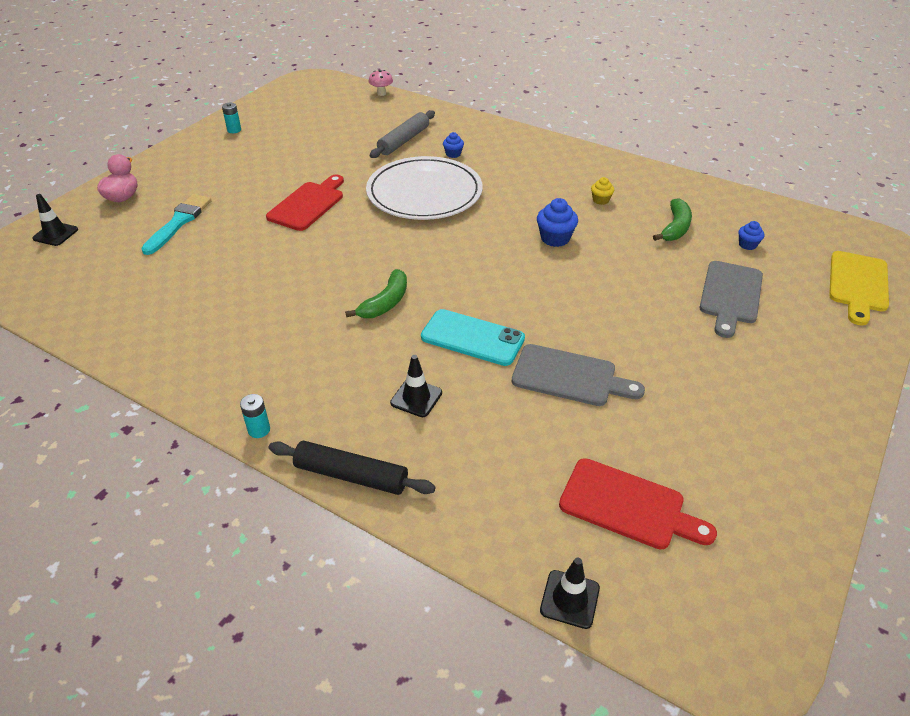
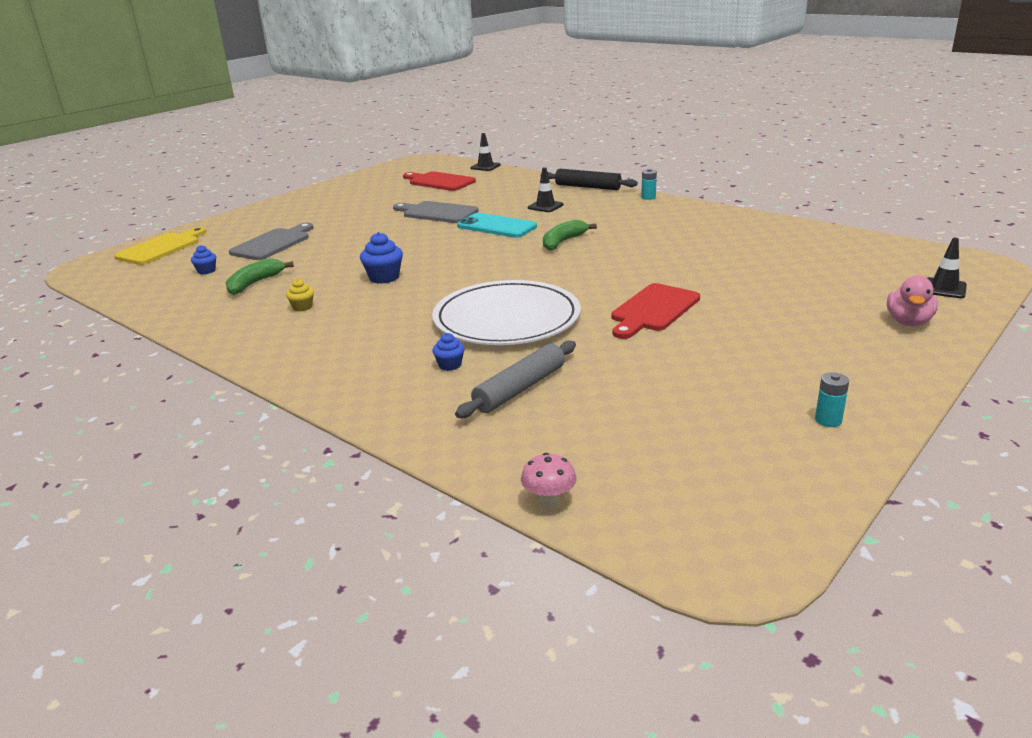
camera: 170 degrees left, 15 degrees down
turquoise brush [141,194,211,255] -> none

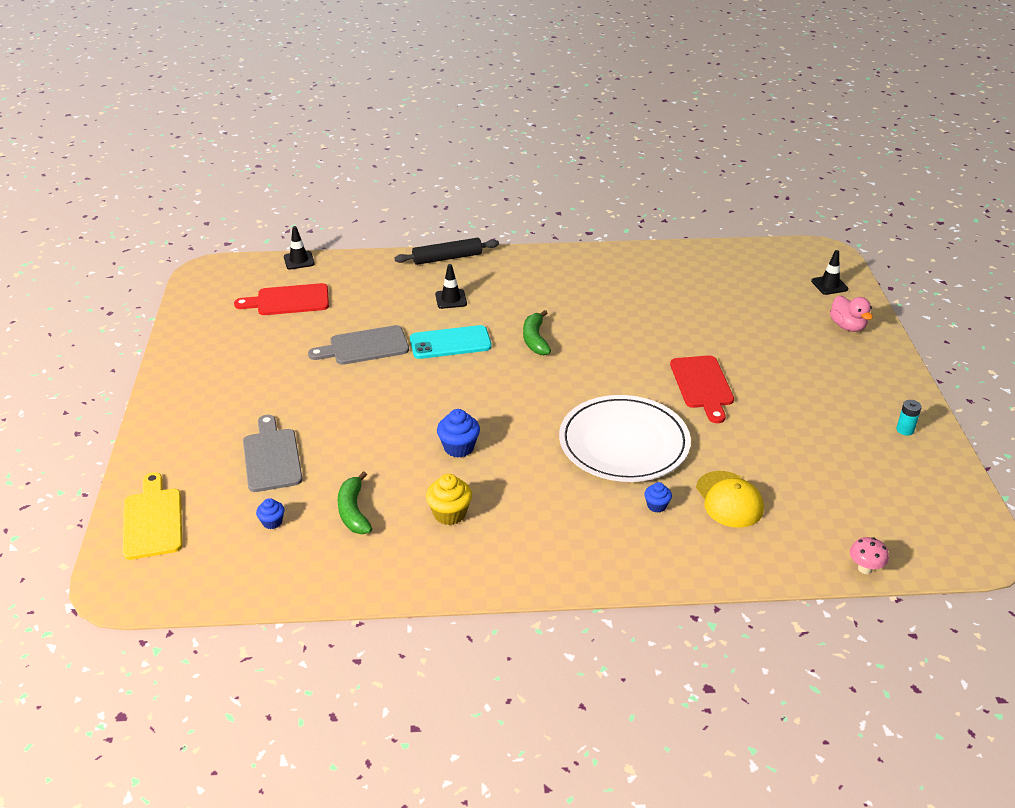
camera: 45 degrees left, 10 degrees up
yellow cupcake [286,279,314,312] -> yellow cupcake [426,474,472,525], size x1.66
grey rolling pin [455,341,576,418] -> yellow cap [696,471,764,528]
turquoise battery [641,169,657,200] -> none

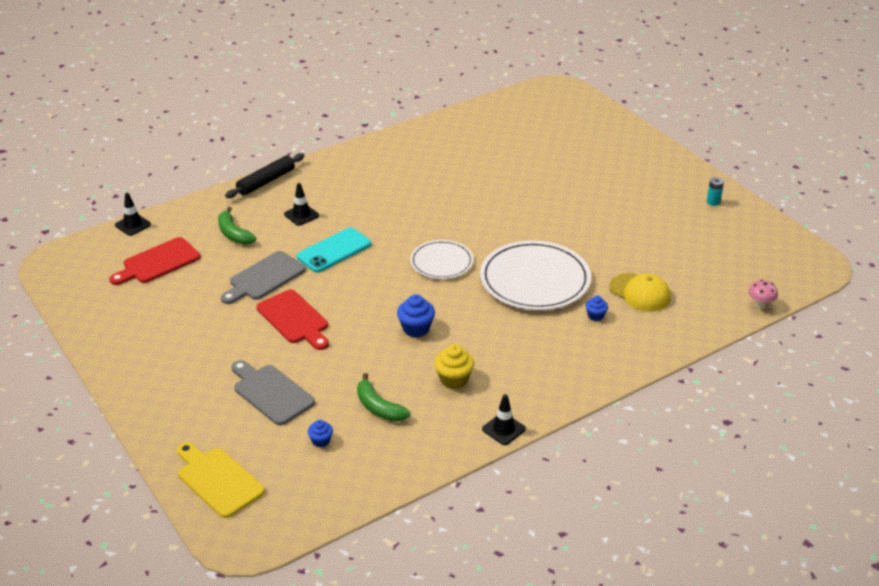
camera: 30 degrees left, 0 degrees up
green banana [523,310,551,355] -> green banana moved to [218,207,256,245]
red cutting board [670,355,734,423] -> red cutting board moved to [256,290,329,350]
black traffic cone [811,250,848,295] -> black traffic cone moved to [482,394,526,445]
pink duck [830,295,873,332] -> none
none -> white plate [410,240,474,279]

